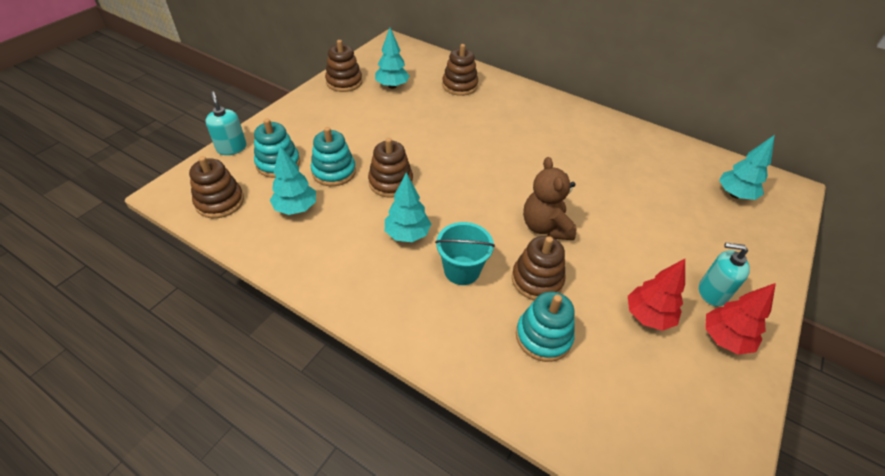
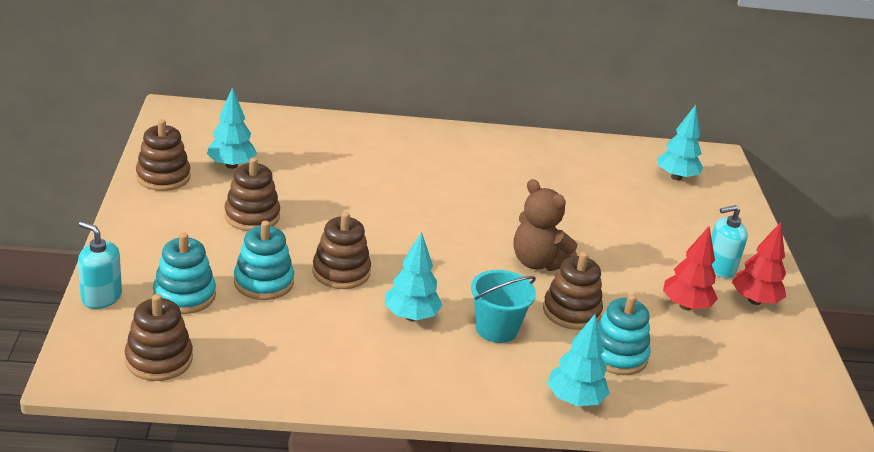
camera: 35 degrees left, 15 degrees down
turquoise tree [270,145,316,215] -> turquoise tree moved to [547,314,609,406]
brown stacking toy [442,44,478,96] -> brown stacking toy moved to [224,157,280,231]

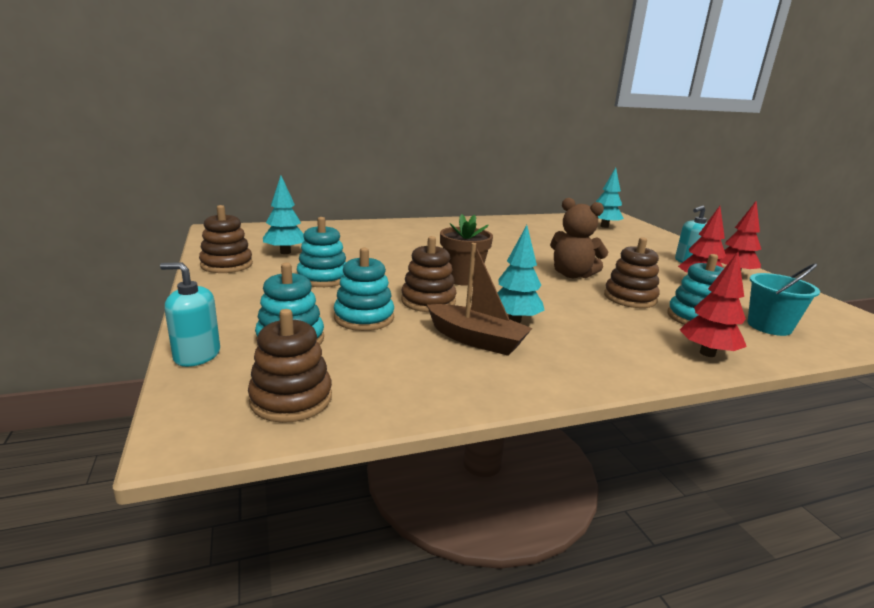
camera: 15 degrees left, 10 degrees down
brown stacking toy [224,157,280,231] -> turquoise stacking toy [297,217,346,287]
turquoise bucket [471,270,536,343] -> turquoise bucket moved to [748,263,820,336]
turquoise tree [547,314,609,406] -> red tree [680,252,747,357]
none -> brown boat [427,243,532,356]
none -> brown flower pot [440,214,493,286]

